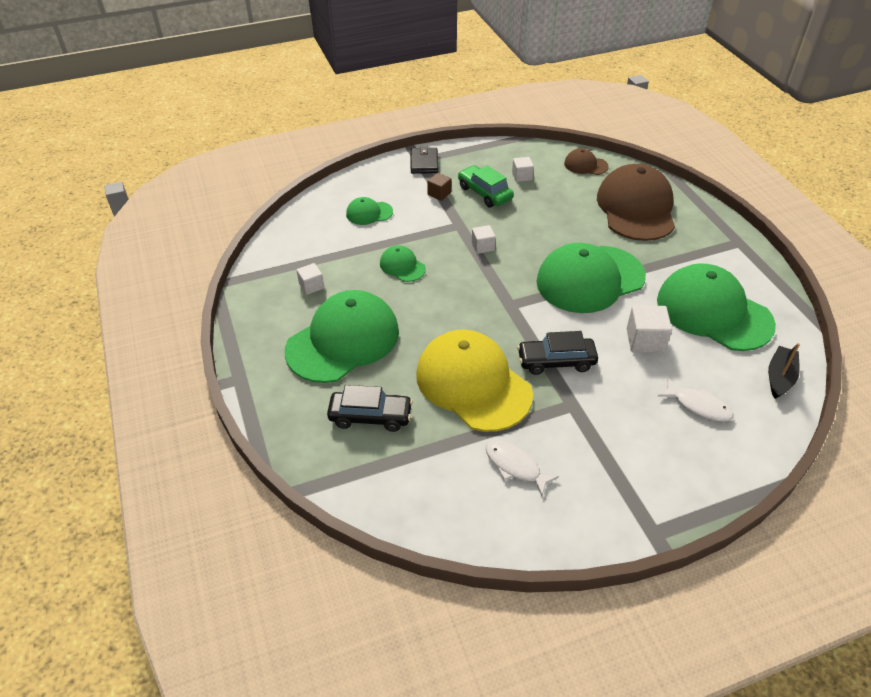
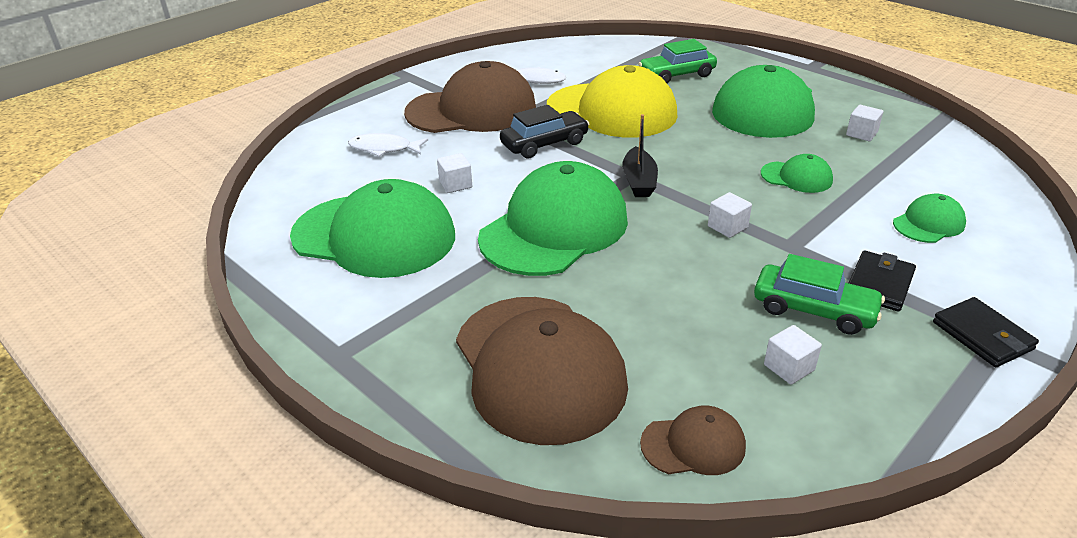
camera: 155 degrees right, 10 degrees down
black car [327,385,413,432] -> green car [638,39,717,84]
brown cube [427,173,451,201] -> black wallet [849,251,916,312]
white cube [627,305,672,353] -> white cube [437,153,472,193], size x0.63
black boat [768,343,800,399] -> black boat moved to [622,114,658,197]
none -> brown cap [404,61,536,133]

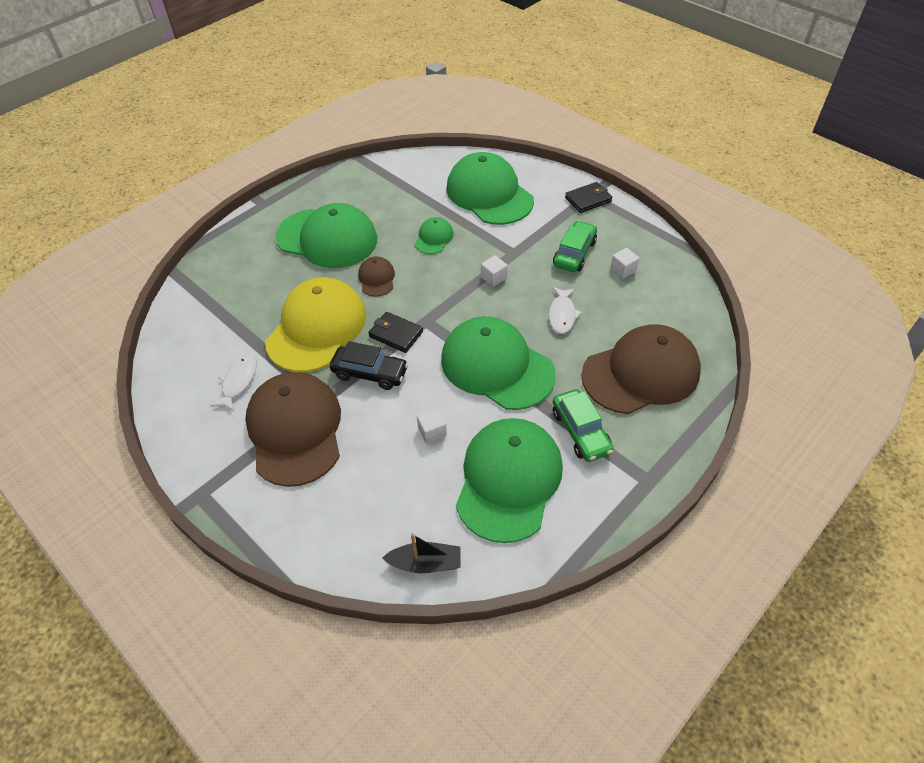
camera: 90 degrees left, 15 degrees up
white fish [348,133,428,157] -> white fish moved to [549,287,582,334]
black car [500,105,589,158] -> black car turned 135 degrees clockwise [330,341,408,390]
black boat [622,114,658,197] -> black boat moved to [382,533,460,573]
green car [638,39,717,84] -> green car moved to [553,389,614,462]
brown cap [640,406,746,475] -> brown cap moved to [358,257,395,297]
white cube [846,105,883,141] -> none
black wallet [849,251,916,312] -> black wallet moved to [368,312,423,353]
green cap [893,194,966,243] -> green cap [446,152,534,225], size x2.19

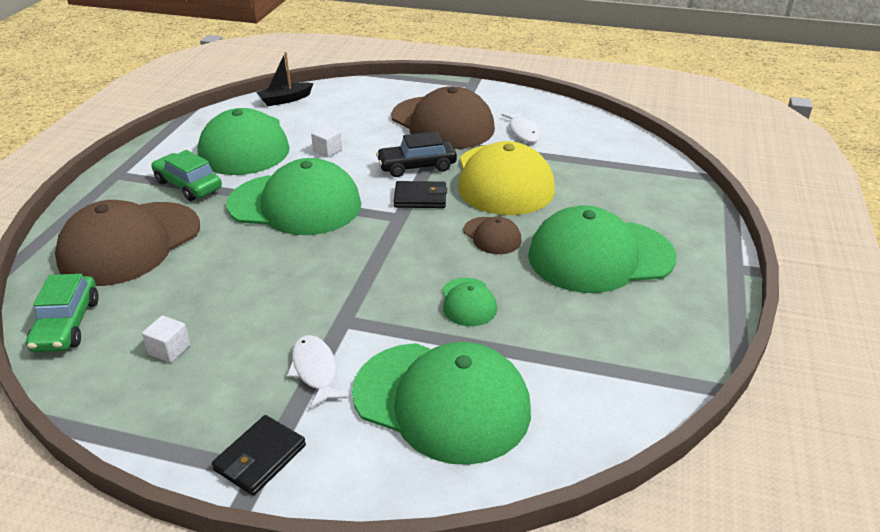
camera: 150 degrees right, 15 degrees down
white cube [481,255,508,287] -> none
white fish [549,287,582,334] -> white fish moved to [287,335,348,409]
green car [553,220,597,272] -> green car moved to [26,274,99,352]

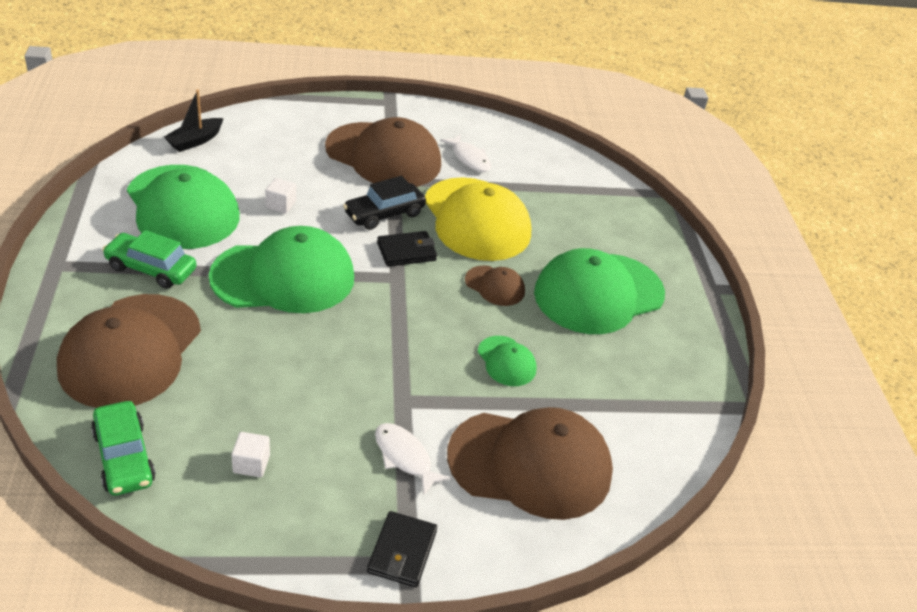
camera: 25 degrees left, 5 degrees up
green cap [352,342,531,465] -> brown cap [447,407,613,520]

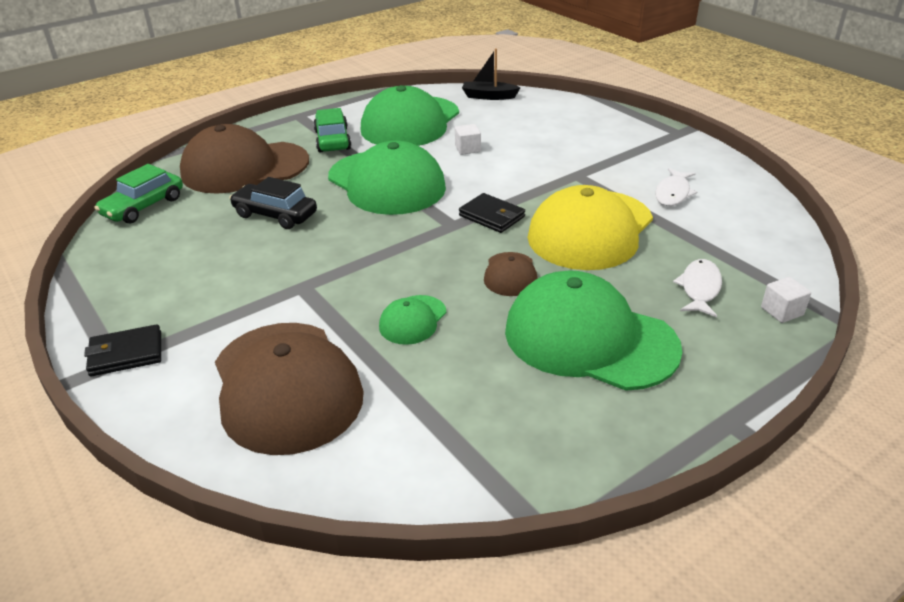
camera: 65 degrees right, 5 degrees down
white cube [231,432,270,478] -> white cube moved to [761,277,811,323]
brown cap [325,117,441,187] -> none
black car [343,176,426,230] -> black car moved to [229,177,317,229]
white fish [375,423,451,496] -> white fish moved to [673,259,722,317]

